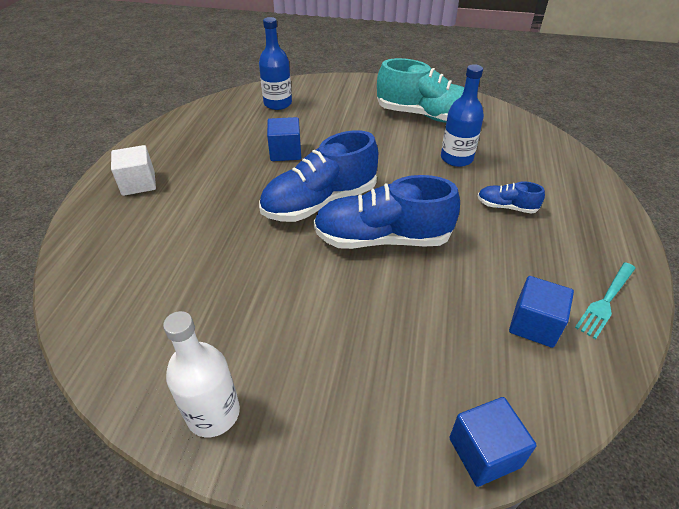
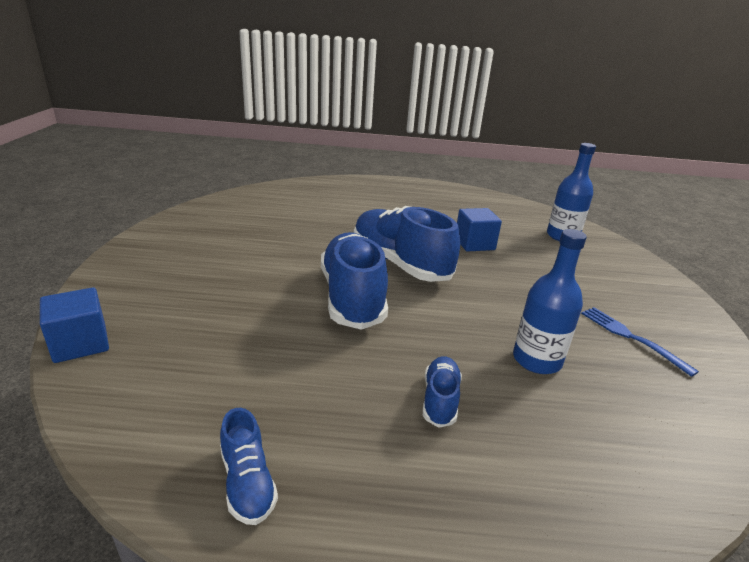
camera: 80 degrees right, 15 degrees down
white cube [111,145,156,196] -> none
white bottle [163,311,240,437] -> none
turquoise shoe [377,58,479,123] -> blue fork [581,307,699,377]
blue cube [509,276,574,348] -> none
turquoise fork [575,262,636,339] -> blue shoe [220,408,278,525]

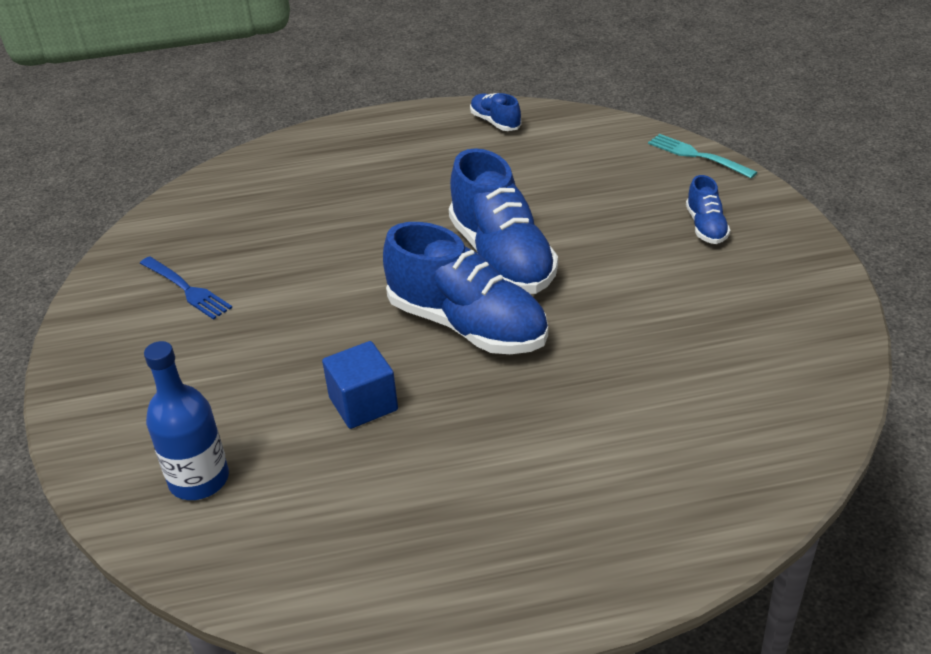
camera: 170 degrees right, 10 degrees up
blue cube [40,287,109,363] -> turquoise fork [648,134,757,178]
blue shoe [423,356,462,428] -> blue shoe moved to [686,175,730,244]
blue bottle [513,229,587,374] -> none

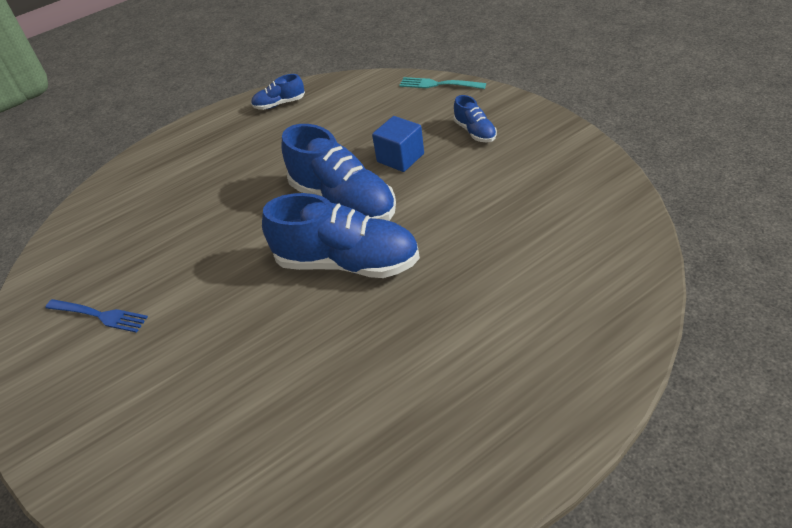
camera: 20 degrees left, 5 degrees up
blue bottle [144,341,229,500] -> none
blue cube [322,341,398,429] -> blue cube moved to [372,116,424,172]
blue shoe [470,93,522,131] -> blue shoe turned 45 degrees counterclockwise [251,74,305,110]

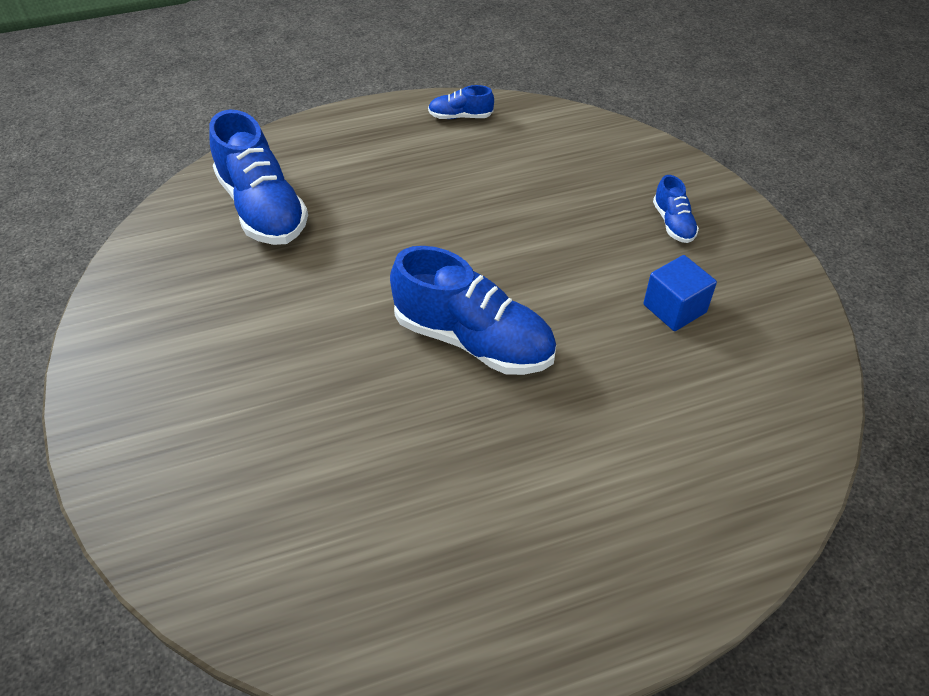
camera: 10 degrees right, 5 degrees up
blue fork [45,299,148,333] -> none
blue shoe [282,124,396,221] -> blue shoe moved to [209,110,308,245]
blue cube [372,116,424,172] -> blue cube moved to [643,255,717,331]
turquoise fork [399,77,486,89] -> none

